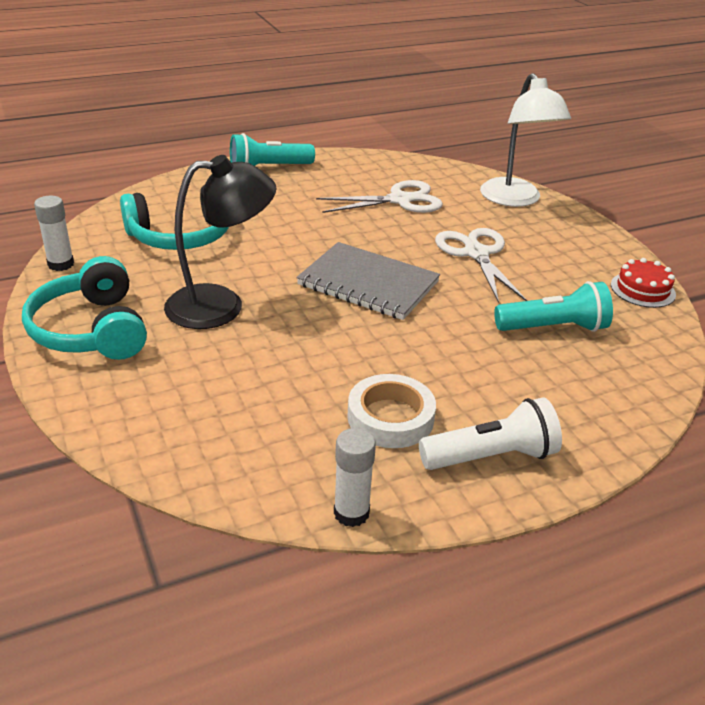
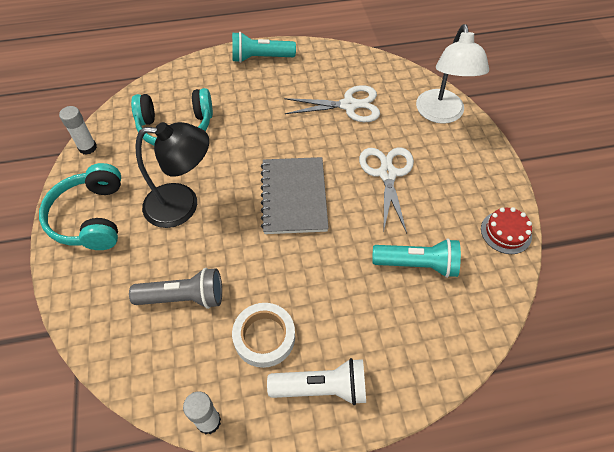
camera: 15 degrees right, 20 degrees up
grey notebook [296,242,440,320] -> grey notebook turned 45 degrees clockwise [261,157,329,234]
none -> grey flashlight [129,268,222,309]

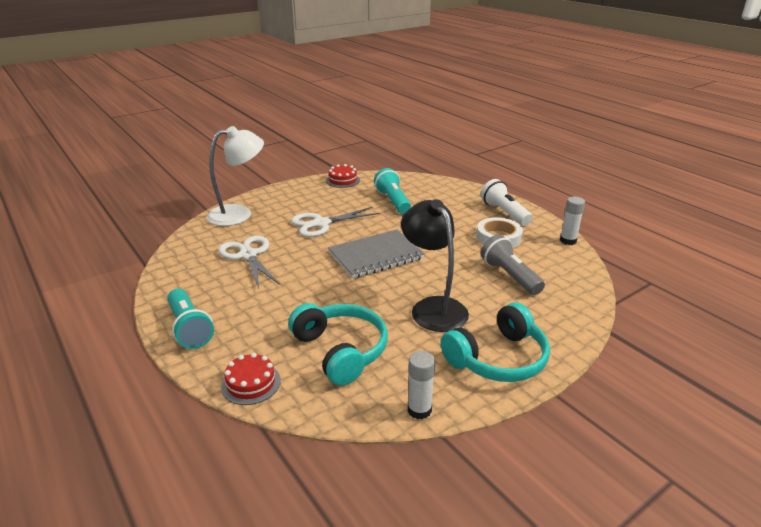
camera: 115 degrees left, 25 degrees down
none -> red cake [221,353,281,405]

